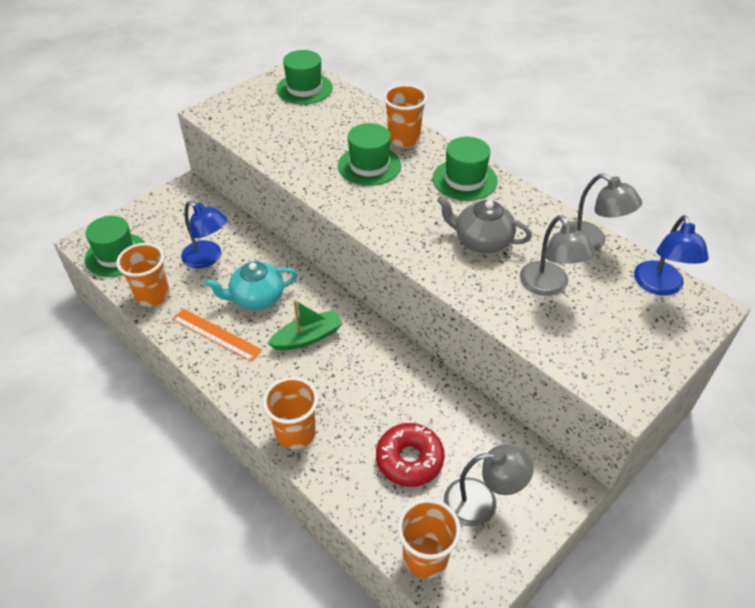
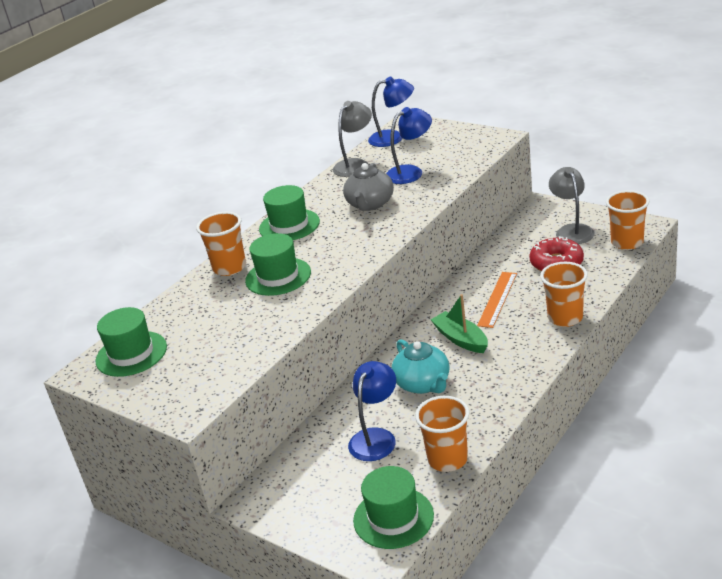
camera: 95 degrees left, 15 degrees down
orange ruler [172,309,262,362] -> orange ruler moved to [477,272,517,328]
grey lamp [520,215,595,296] -> blue lamp [386,107,432,184]

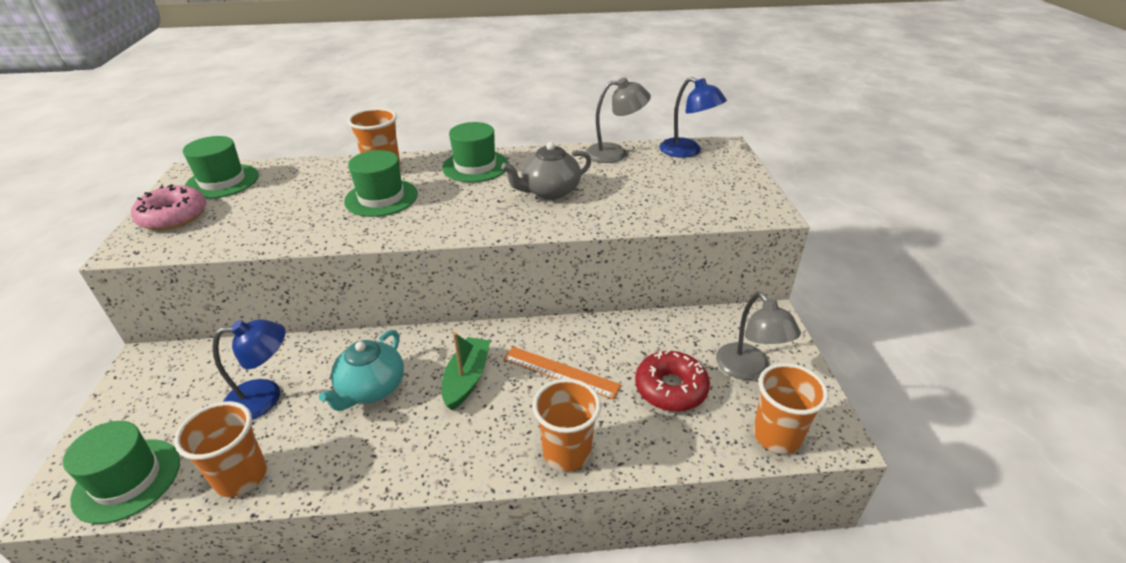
camera: 45 degrees right, 5 degrees up
blue lamp [386,107,432,184] -> none
orange ruler [477,272,517,328] -> orange ruler turned 45 degrees clockwise [503,347,621,400]
grey lamp [549,167,595,244] -> grey lamp turned 120 degrees clockwise [716,292,801,380]
none -> pink donut [131,184,206,230]

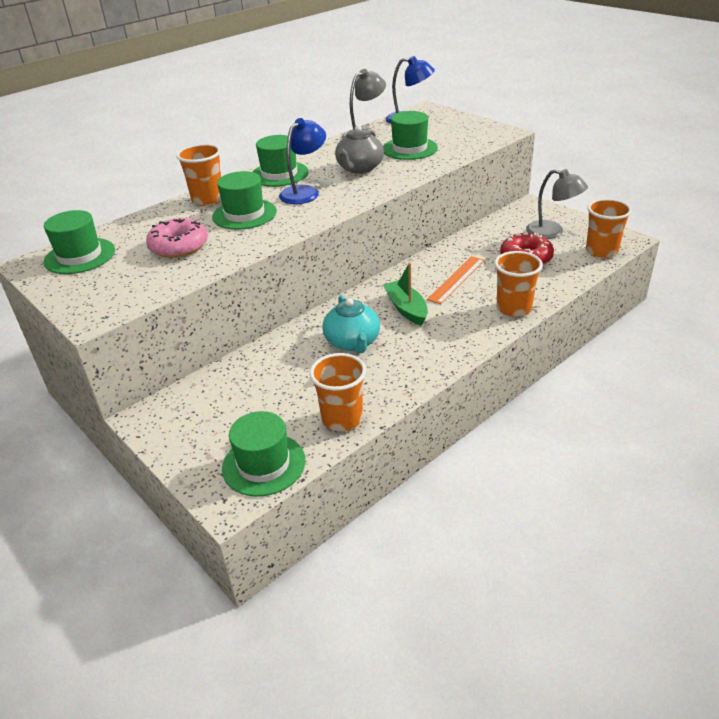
camera: 35 degrees left, 0 degrees up
pink donut [131,184,206,230] -> pink donut moved to [146,218,208,258]
blue lamp [213,319,286,420] -> blue lamp moved to [279,118,326,204]
orange ruler [503,347,621,400] -> orange ruler turned 45 degrees counterclockwise [427,256,485,304]
none -> green hat [383,111,438,160]

